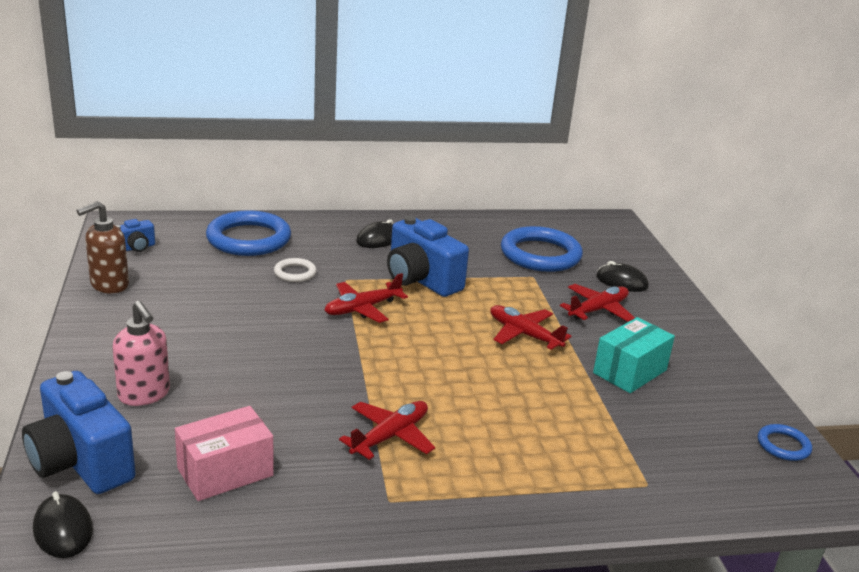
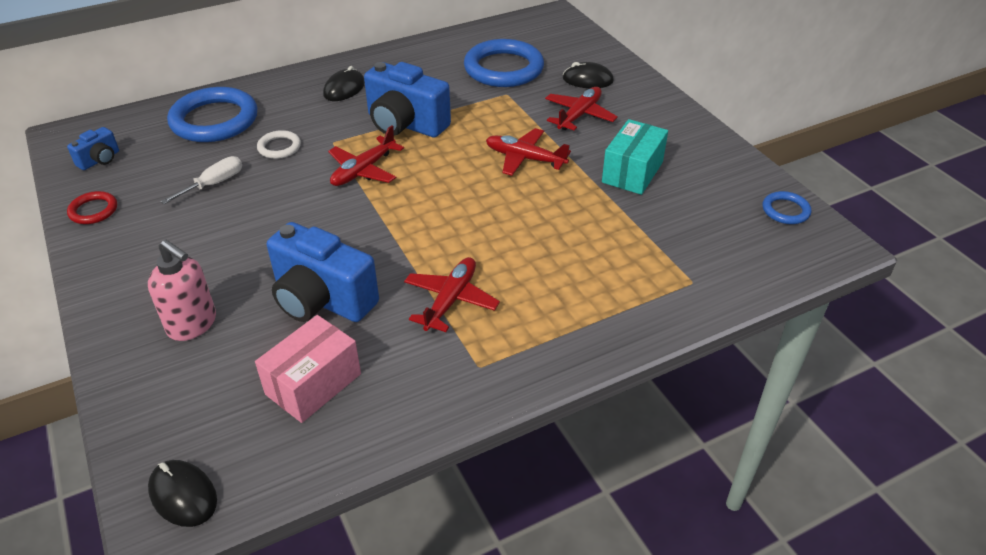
camera: 15 degrees left, 15 degrees up
blue camera [22,371,136,494] -> blue camera moved to [267,222,379,322]
brown soap dispenser [77,201,129,294] -> red ring [67,191,117,224]
none -> white screwdriver [161,156,242,204]

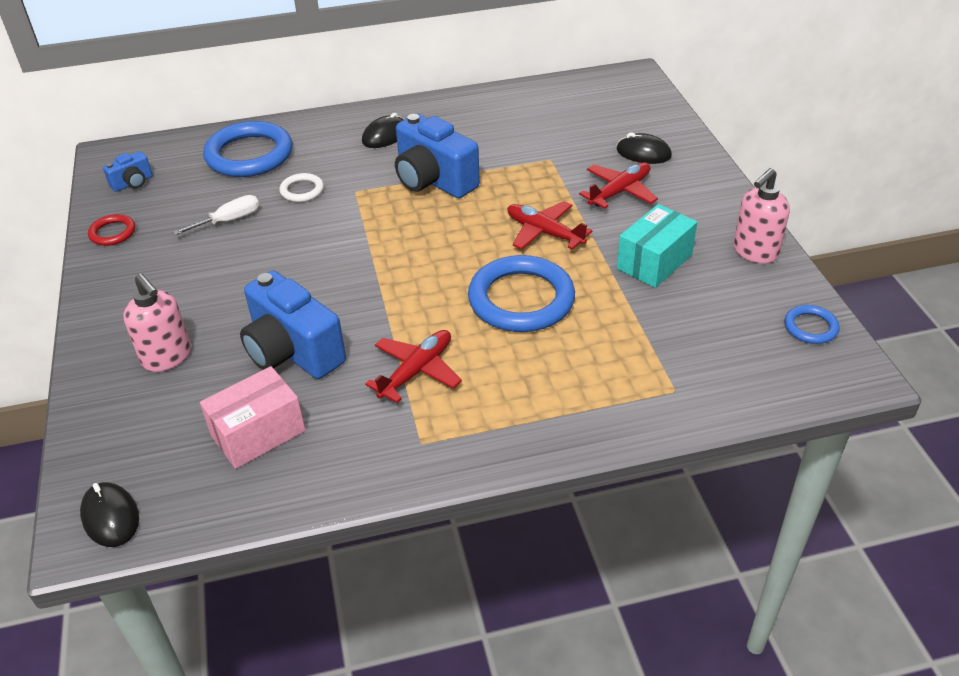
camera: 15 degrees right, 0 degrees up
red plane [328,125,404,186] -> none
blue ring [464,39,544,87] -> blue ring moved to [468,255,575,332]
none -> pink soap dispenser [733,168,790,264]

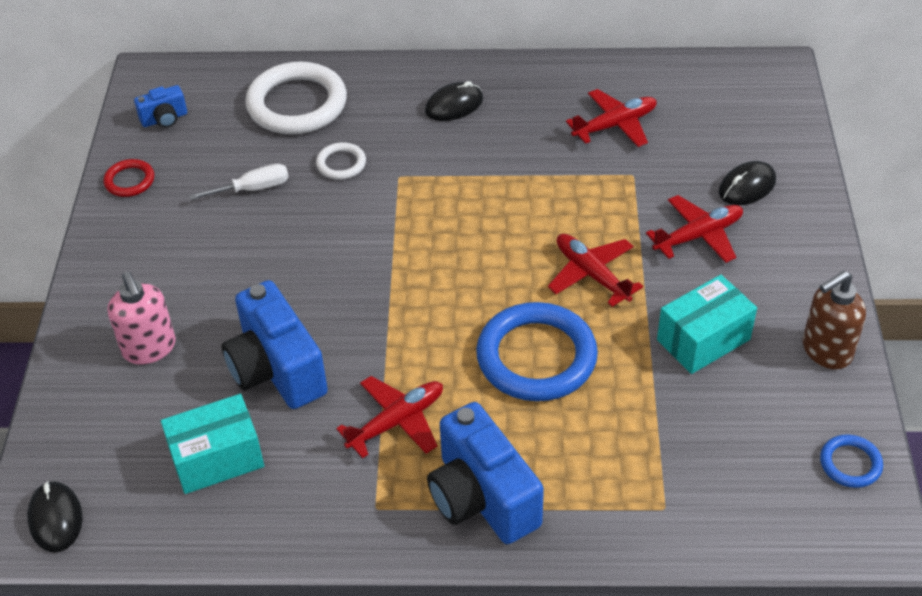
camera: 15 degrees right, 5 degrees up
pink box [200,366,306,469] -> turquoise box [161,394,264,494]
blue ring [203,121,292,177] -> white ring [245,62,347,134]
blue camera [395,114,480,198] -> blue camera moved to [427,402,544,544]
black mouse [617,133,672,164] -> black mouse turned 75 degrees counterclockwise [719,161,776,205]
pink soap dispenser [733,168,790,264] -> brown soap dispenser [803,271,866,369]
none -> red plane [566,89,657,147]

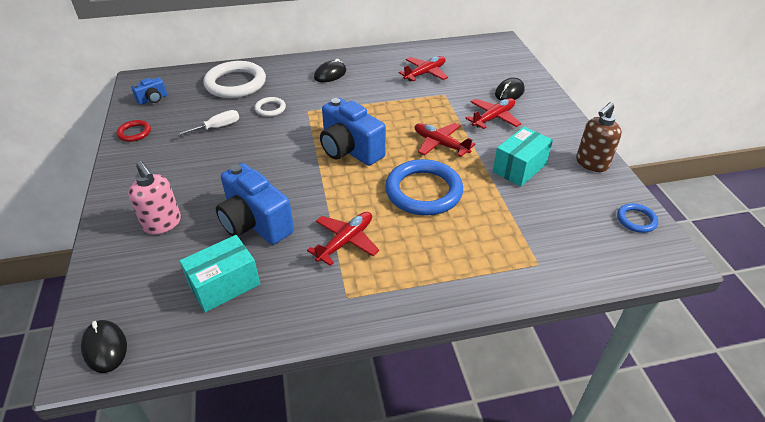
camera: 15 degrees left, 5 degrees down
blue camera [427,402,544,544] -> blue camera moved to [320,98,386,166]

